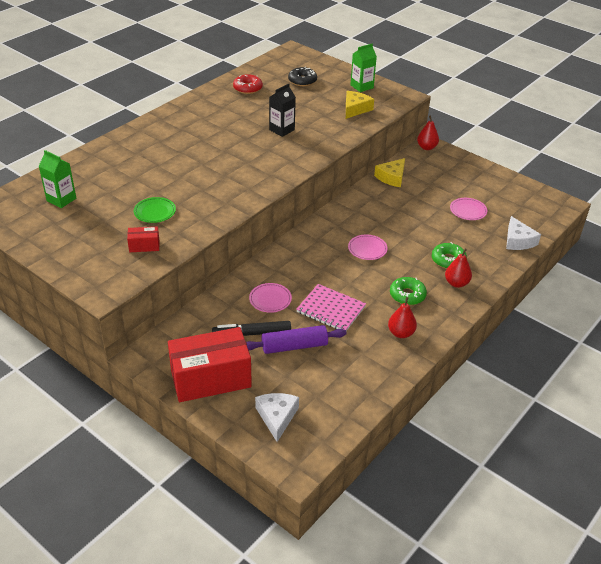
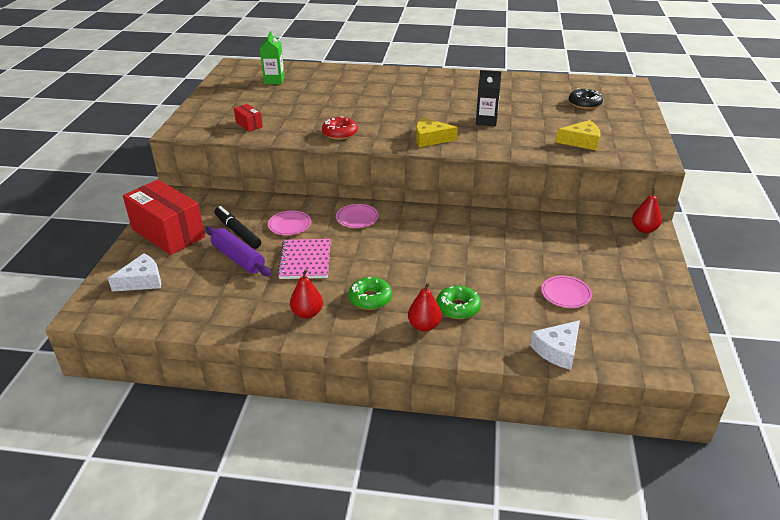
camera: 60 degrees right, 5 degrees down
green plate [134,197,176,223] -> none
red donut [233,74,263,94] -> red donut moved to [322,117,358,140]
pink plate [348,235,388,260] -> pink plate moved to [336,204,379,228]
green carton [350,43,377,92] -> none
yellow cheese [374,158,405,187] -> yellow cheese moved to [416,117,458,147]

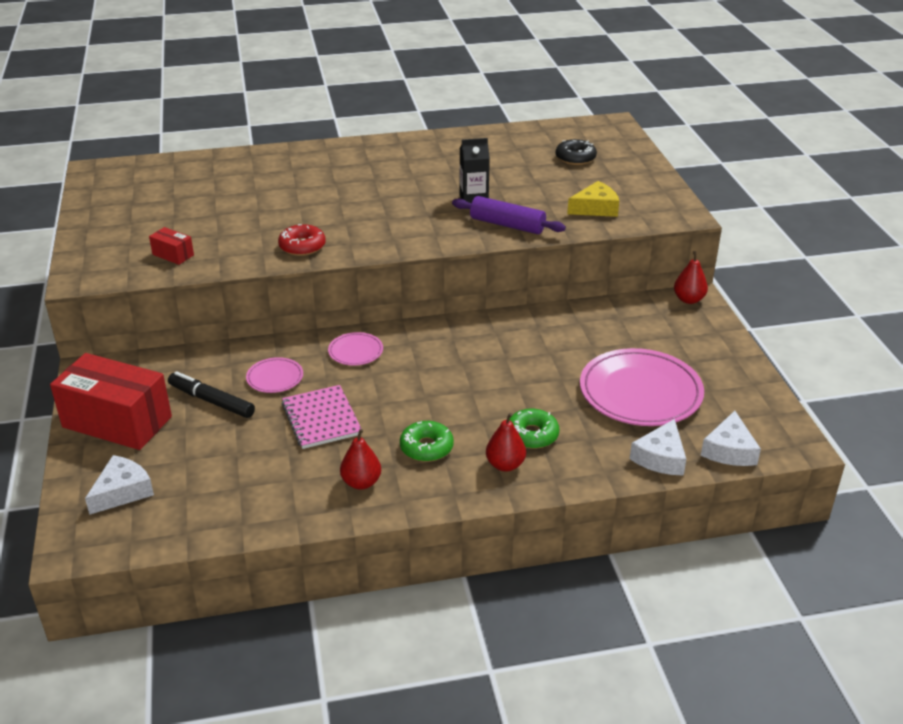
camera: 20 degrees left, 0 degrees up
purple rolling pin [206,227,271,276] -> purple rolling pin moved to [452,196,566,234]
green carton [260,31,285,84] -> none
yellow cheese [416,117,458,147] -> none
pink plate [541,276,592,308] -> pink plate [580,348,704,426], size x2.12
none -> white cheese [701,411,761,466]

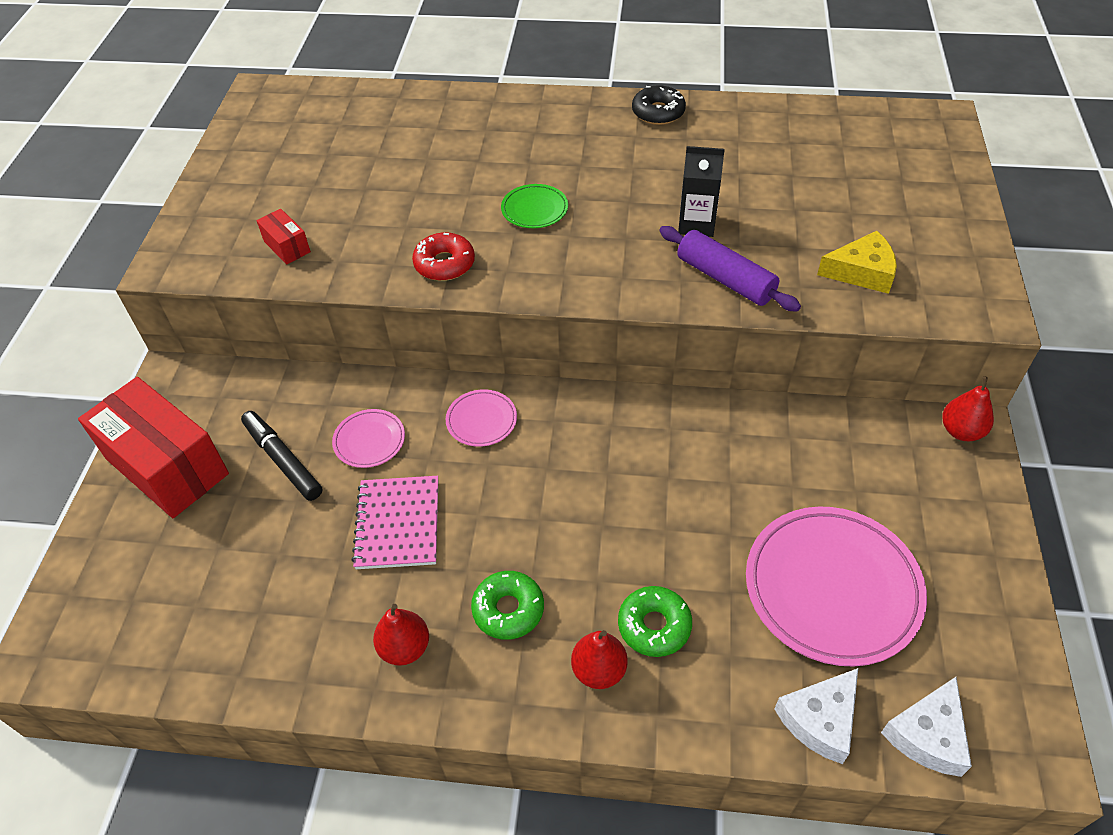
camera: 20 degrees right, 15 degrees up
white cheese [85,455,154,515] -> none
black donut [556,139,597,165] -> black donut moved to [632,85,686,125]
none -> green plate [501,184,568,228]

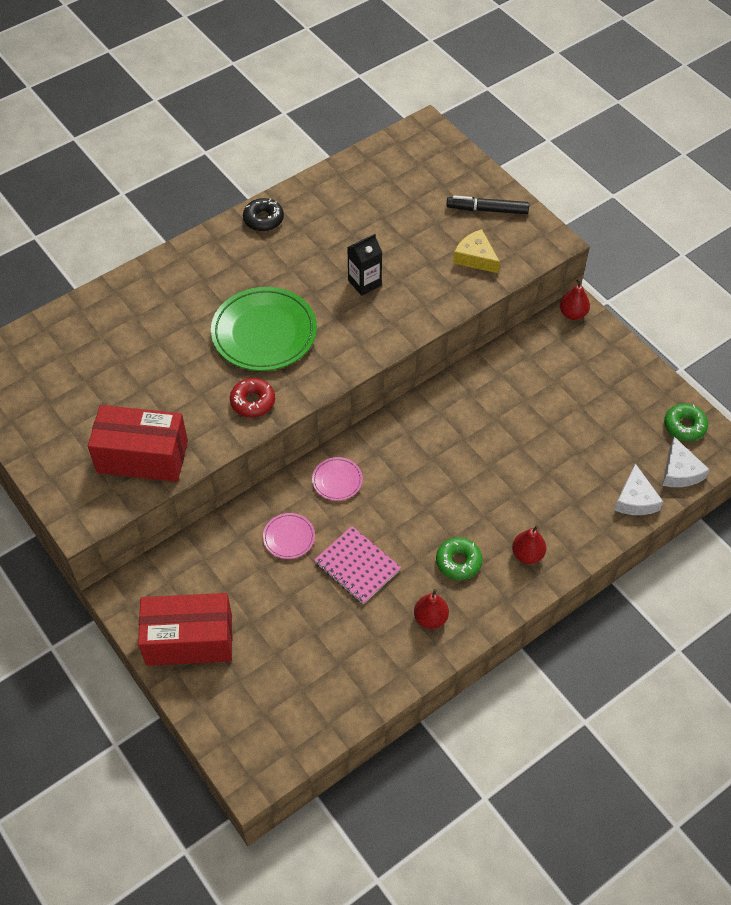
camera: 45 degrees left, 5 degrees up
black marker [241,411,323,501] -> black marker moved to [446,196,529,214]
red box [257,209,311,264] -> red box [88,405,188,482], size x2.32
green plate [501,184,568,228] -> green plate [211,287,317,371], size x2.12
green donut [618,586,692,657] -> green donut moved to [664,404,708,441]
purple rolling pin [659,226,801,312] -> none
pink plate [746,507,927,667] -> none
yellow cheese [817,231,897,294] -> yellow cheese turned 90 degrees counterclockwise [453,229,500,273]

